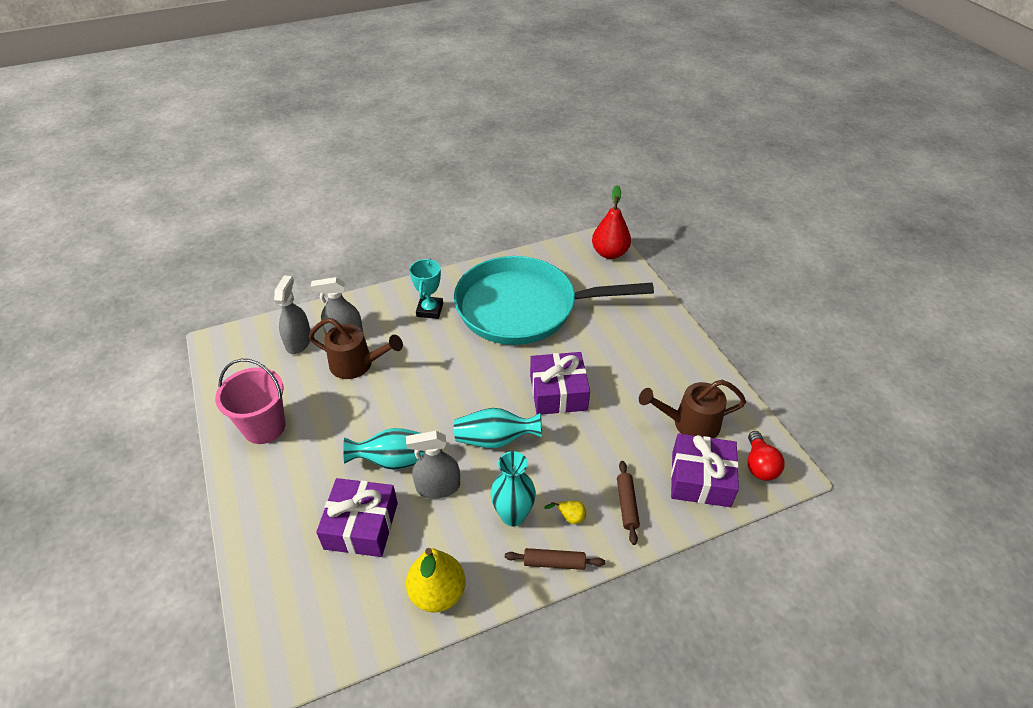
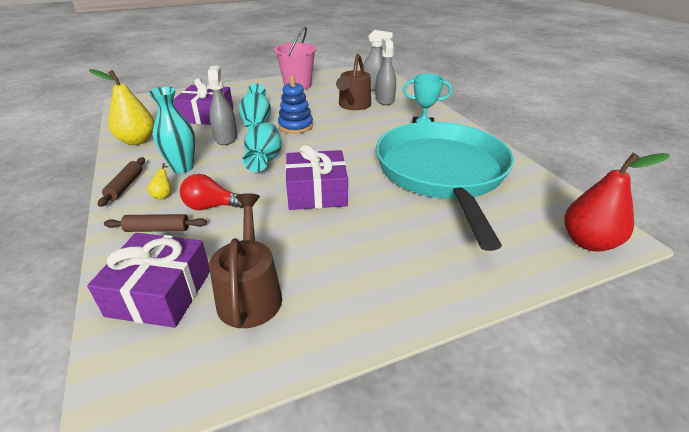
camera: 90 degrees right, 10 degrees down
red light bulb [747,431,785,481] -> red light bulb moved to [180,174,243,210]
none -> blue stacking toy [278,75,313,134]

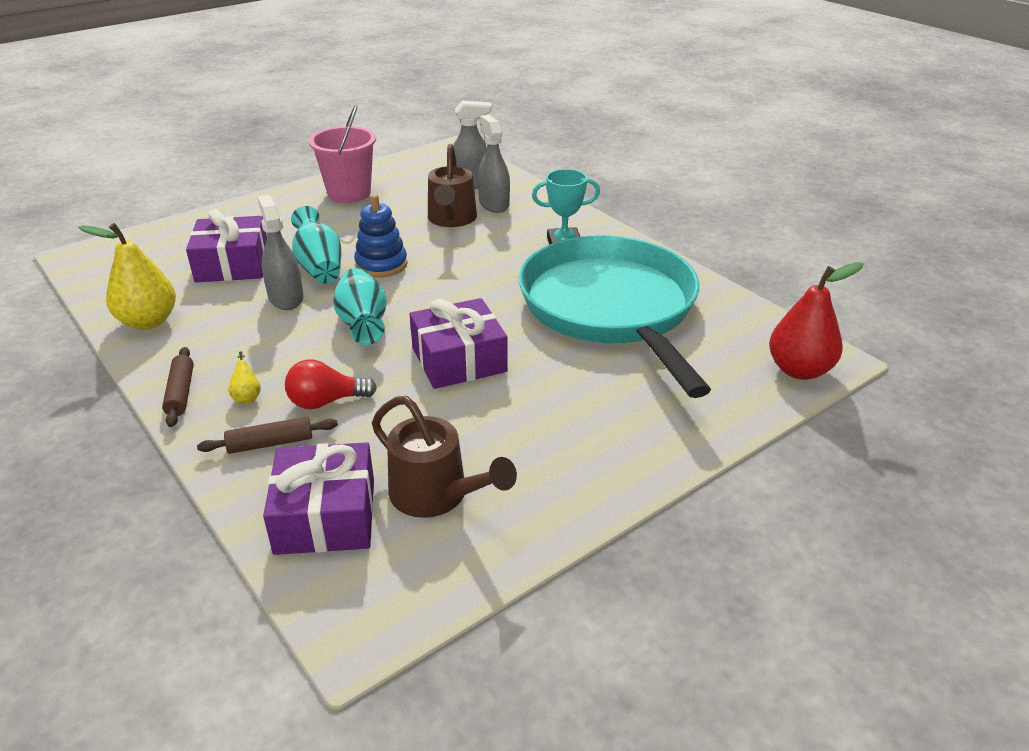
camera: 15 degrees left, 0 degrees up
turquoise vase [148,87,195,173] -> none
brown watering can [209,193,282,328] -> brown watering can turned 150 degrees clockwise [372,396,517,518]

